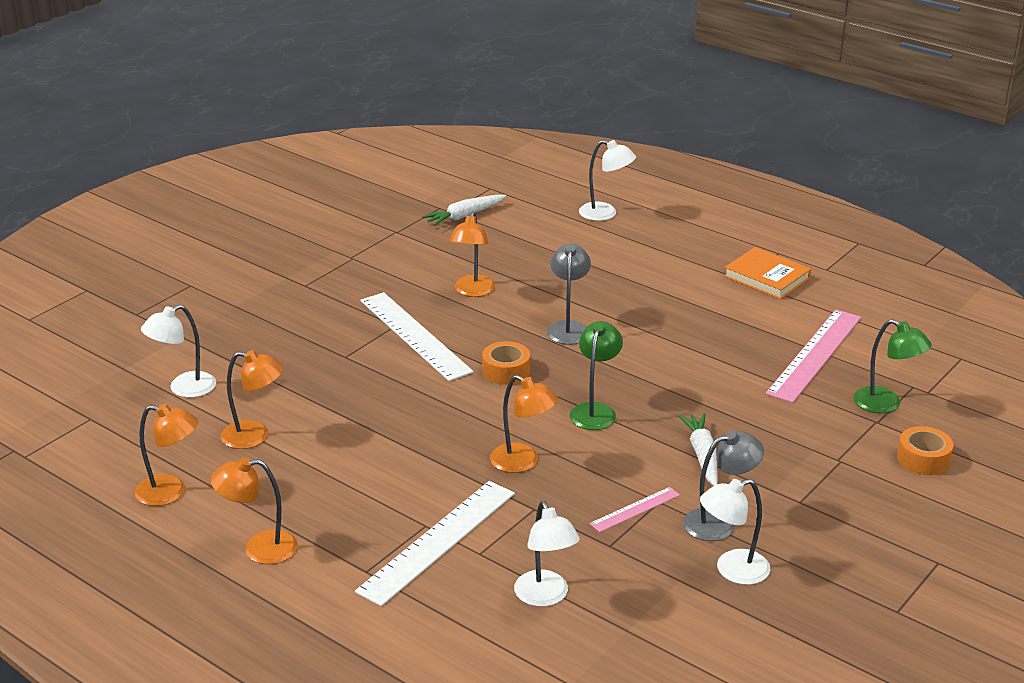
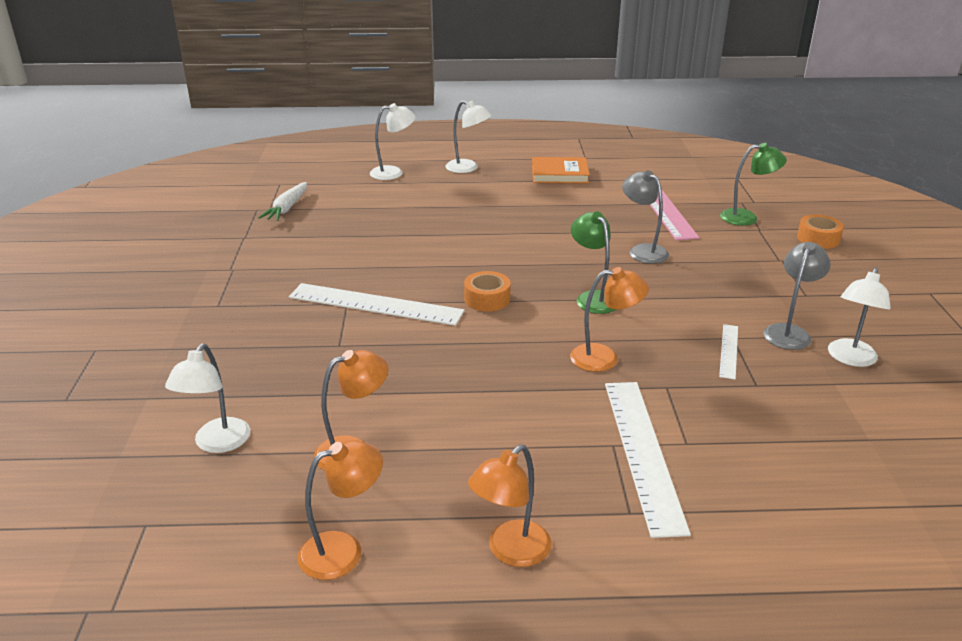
camera: 40 degrees left, 0 degrees up
orange lamp [449,211,495,297] -> none
white lamp [514,501,580,607] -> white lamp moved to [445,100,492,173]
grey lamp [547,244,591,345] -> grey lamp moved to [622,170,669,264]
pink ruler [590,487,680,532] -> white ruler [719,324,738,380]
white carrot [678,413,718,486] -> none

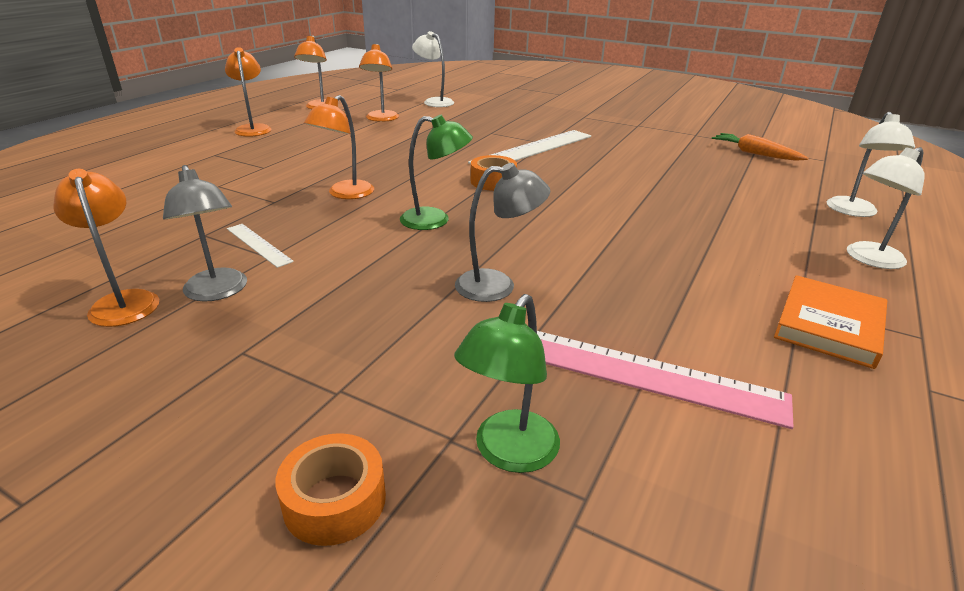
camera: 120 degrees right, 0 degrees up
white carrot [258,182,307,221] -> orange carrot [712,133,809,161]
white ruler [605,382,691,538] -> none
white lamp [828,267,891,367] -> orange lamp [53,169,159,327]

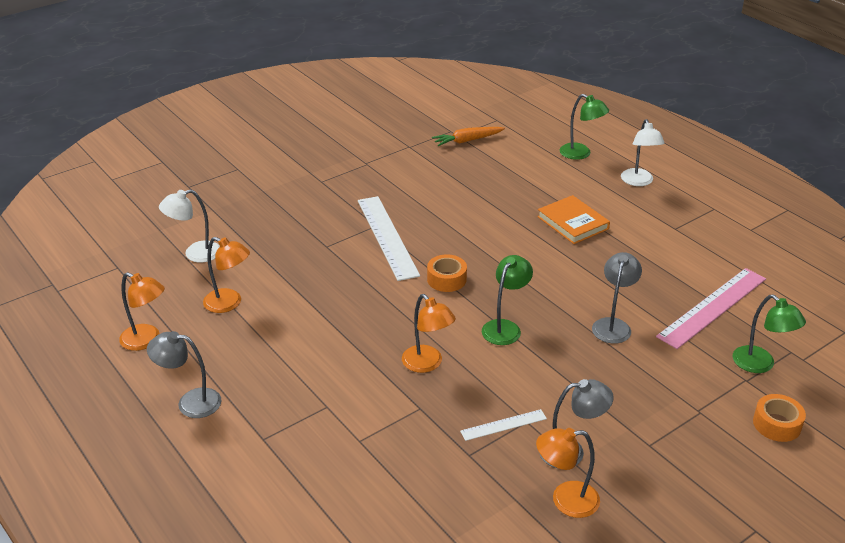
camera: 65 degrees left, 5 degrees up
orange lamp [225,47,272,137] -> grey lamp [147,331,222,418]
orange book [774,275,887,369] -> orange book moved to [537,195,610,244]
white lamp [827,112,915,217] -> green lamp [560,94,609,160]

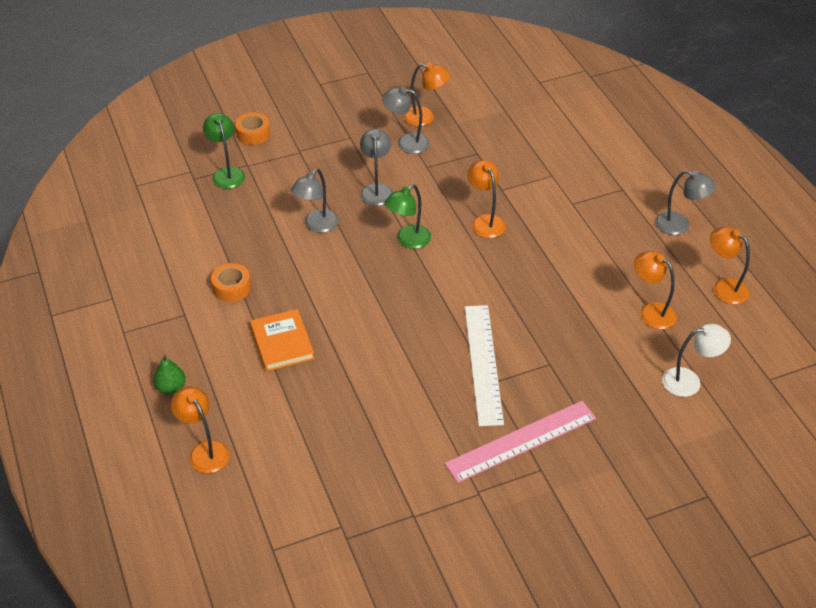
camera: 165 degrees left, 10 degrees up
orange tape [427,254,467,292] -> orange tape moved to [211,263,251,302]
orange carrot [432,127,505,146] -> none
white ruler [460,409,547,441] -> none
green lamp [560,94,609,160] -> orange lamp [171,386,230,473]
white lamp [621,119,665,186] -> green pear [153,355,186,395]
pink ruler [656,268,766,349] -> pink ruler moved to [445,401,596,483]
none -> grey lamp [360,129,393,206]

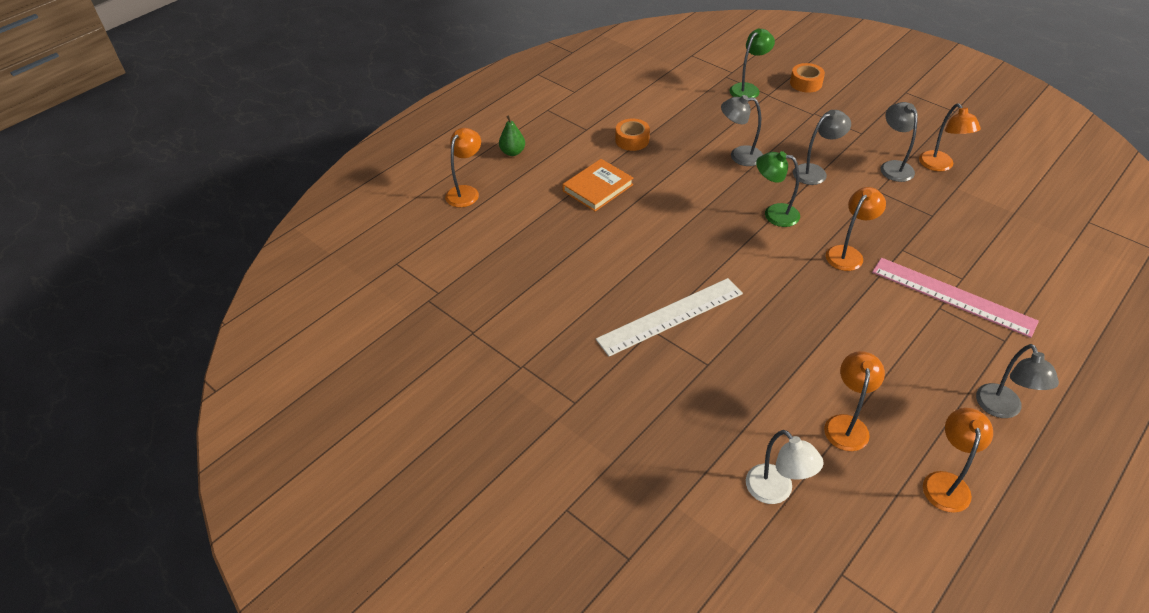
camera: 65 degrees right, 0 degrees up
pink ruler [445,401,596,483] -> pink ruler moved to [872,258,1039,338]

